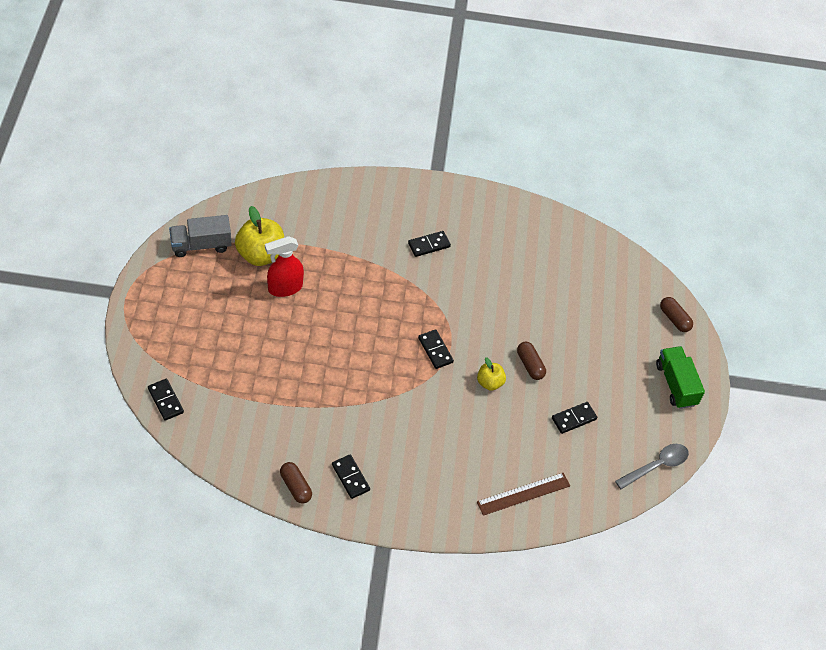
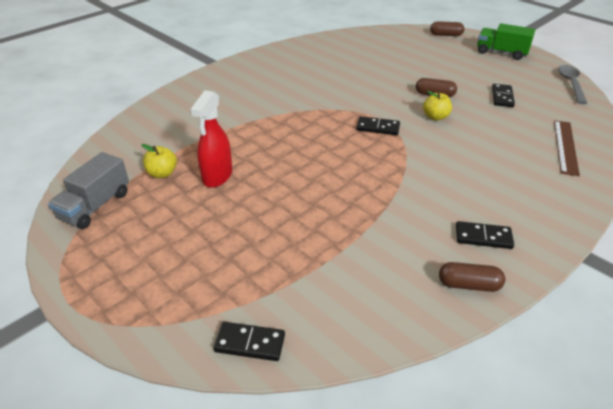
camera: 45 degrees left, 15 degrees down
yellow apple [235,206,284,266] -> yellow apple [141,144,177,178], size x0.55
black domino [408,231,451,257] -> none

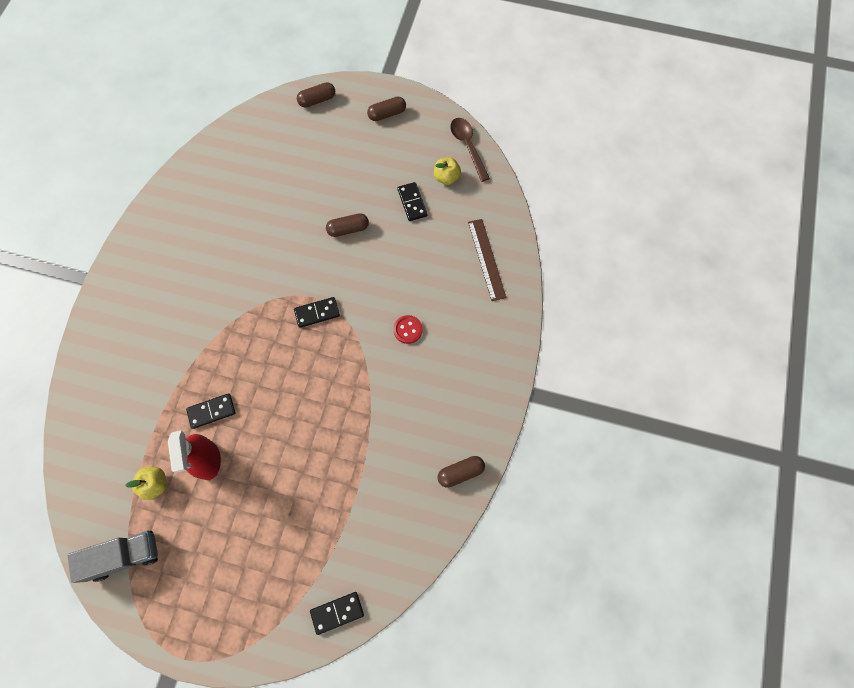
camera: 30 degrees left, 30 degrees up
grey truck [48,152,129,229] -> grey truck turned 105 degrees counterclockwise [68,531,158,583]
yellow apple [423,91,452,120] -> yellow apple moved to [434,157,461,185]
black domino [456,221,514,249] -> black domino moved to [186,393,236,429]
green truck [477,23,535,60] -> brown capsule [367,97,406,121]
grey spoon [558,65,587,104] -> brown spoon [450,118,490,182]
none -> red button [393,315,423,344]

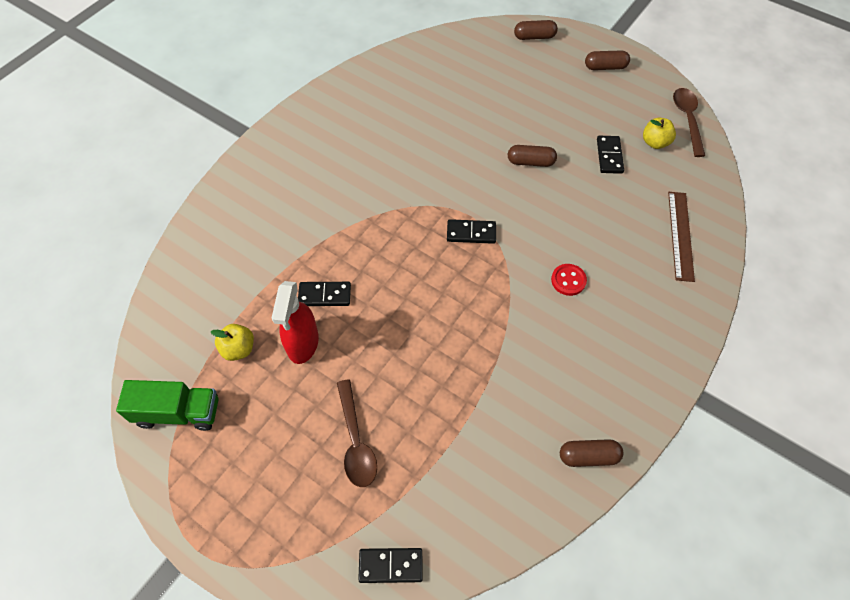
camera: 20 degrees right, 10 degrees down
grey truck [68,531,158,583] -> green truck [116,380,219,431]
none -> brown spoon [337,379,377,487]

